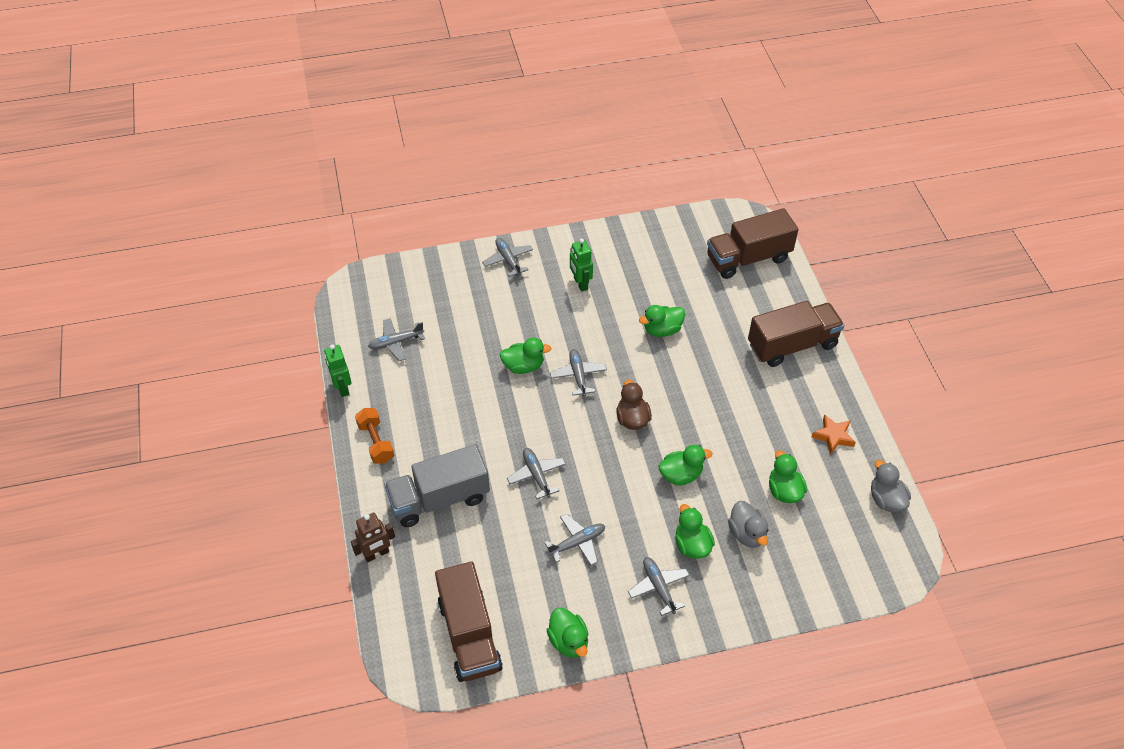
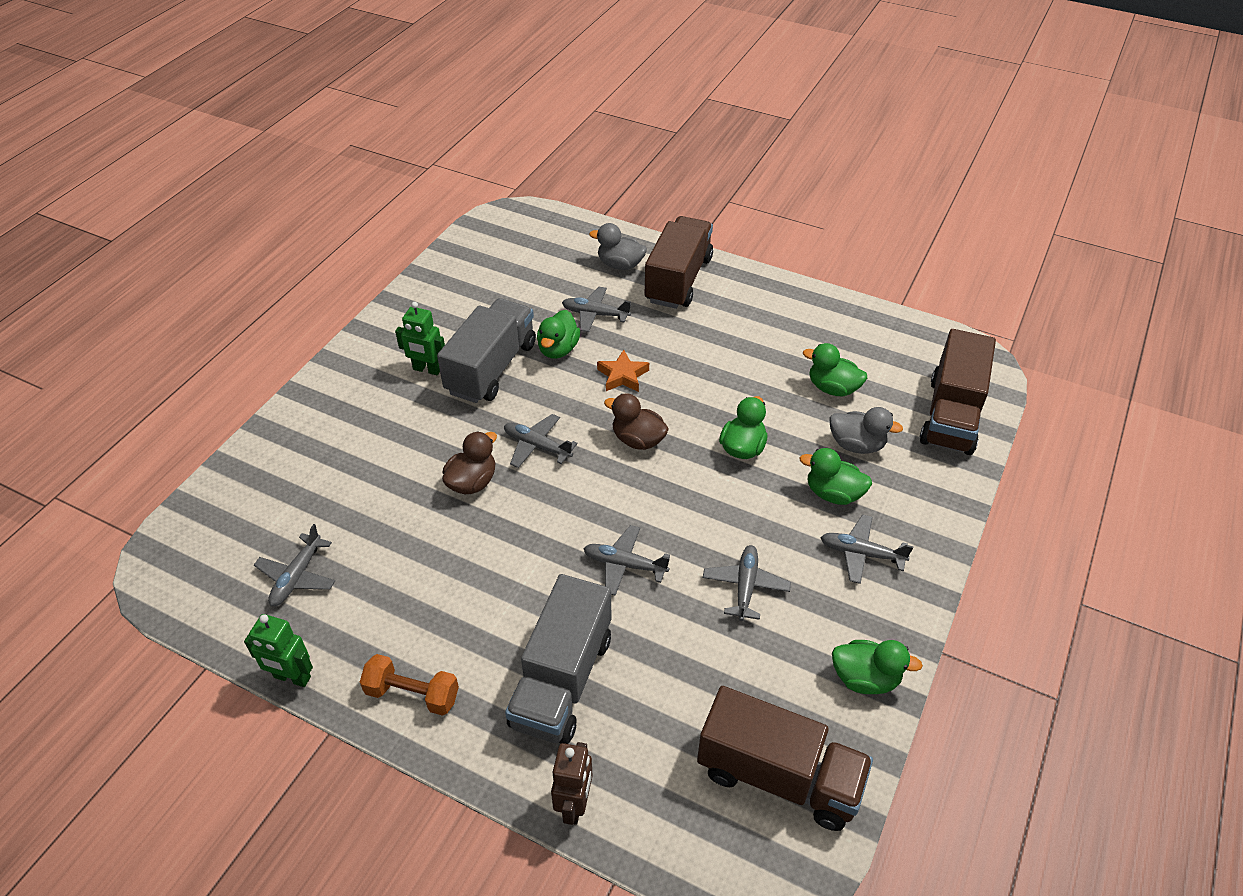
camera: 50 degrees left, 5 degrees down
grey plane [482,238,533,277] -> grey plane moved to [562,287,631,332]
green duck [500,338,552,374] -> brown duck [442,431,497,494]
brown truck [707,208,799,279] -> brown truck moved to [920,329,996,455]
orange star [811,414,856,455] -> orange star moved to [597,350,649,392]
grey duck [871,460,911,512] -> grey duck moved to [589,223,647,270]
none -> grey truck [437,298,536,403]

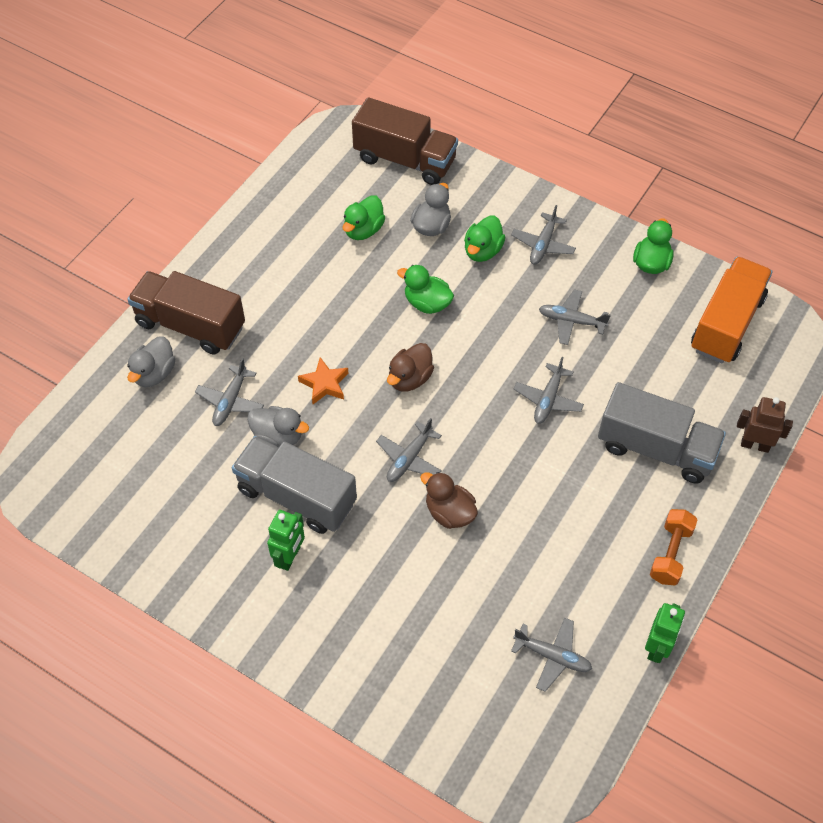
camera: 85 degrees left, 10 degrees up
green duck [537,310,580,359] -> grey duck [247,406,309,448]
brown truck [697,686,873,831] -> orange truck [691,257,772,364]

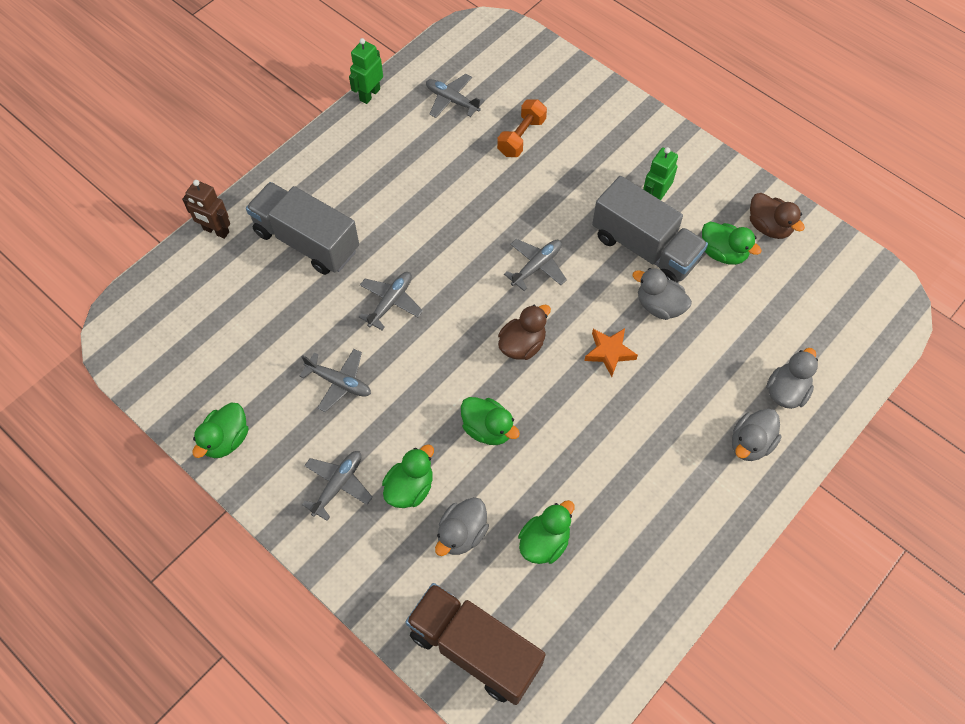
camera: 170 degrees left, 5 degrees up
brown truck [127,271,245,355] -> grey duck [732,408,782,461]
grey plane [195,358,264,426] -> none
brown duck [420,472,478,529] -> brown duck moved to [750,193,805,239]
orange dumbbell [650,509,698,585] -> orange dumbbell moved to [497,99,547,157]
orange truck [691,257,772,364] -> none
none -> green duck [702,222,762,265]

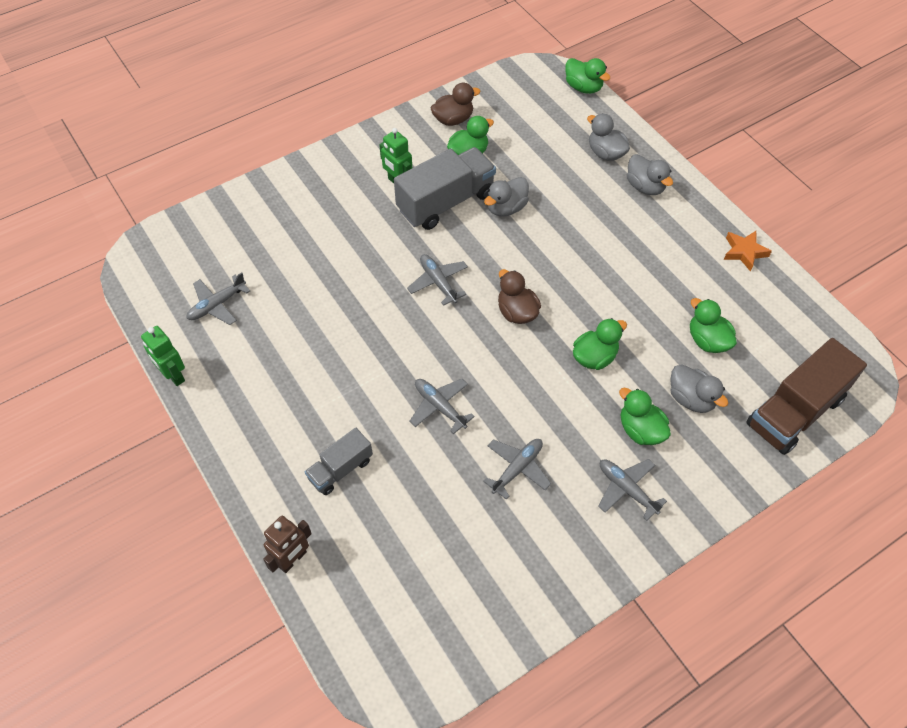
camera: 75 degrees left, 5 degrees down
green duck [193,403,248,458] -> green duck moved to [565,58,610,94]
grey truck [246,182,359,275] -> grey truck [305,428,373,495], size x0.56
orange dumbbell [497,99,547,157] -> none
orange star [584,328,638,377] -> orange star moved to [724,231,772,272]

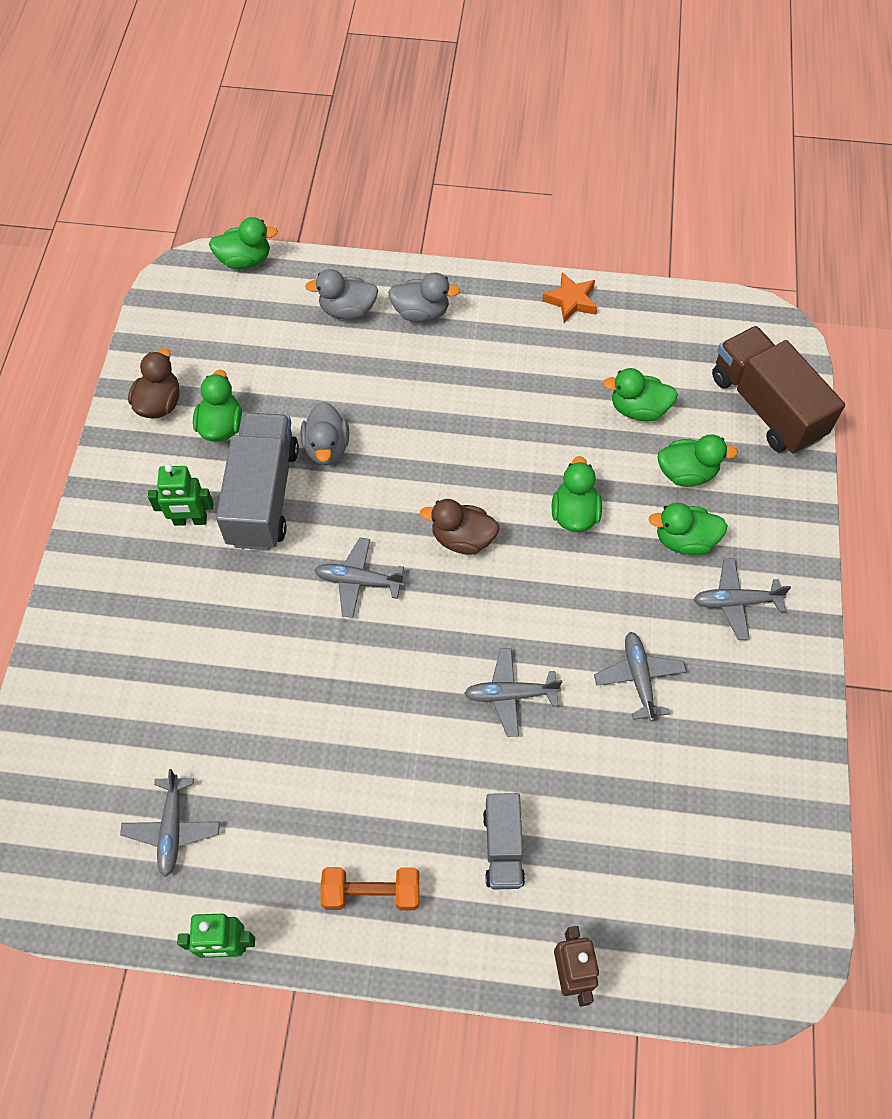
camera: 50 degrees left, 5 degrees up
grey duck [670,364,728,413] -> green duck [657,434,738,487]
brown truck [746,338,867,455] -> brown truck turned 150 degrees clockwise [712,326,845,454]
none -> orange dumbbell [321,867,419,911]

